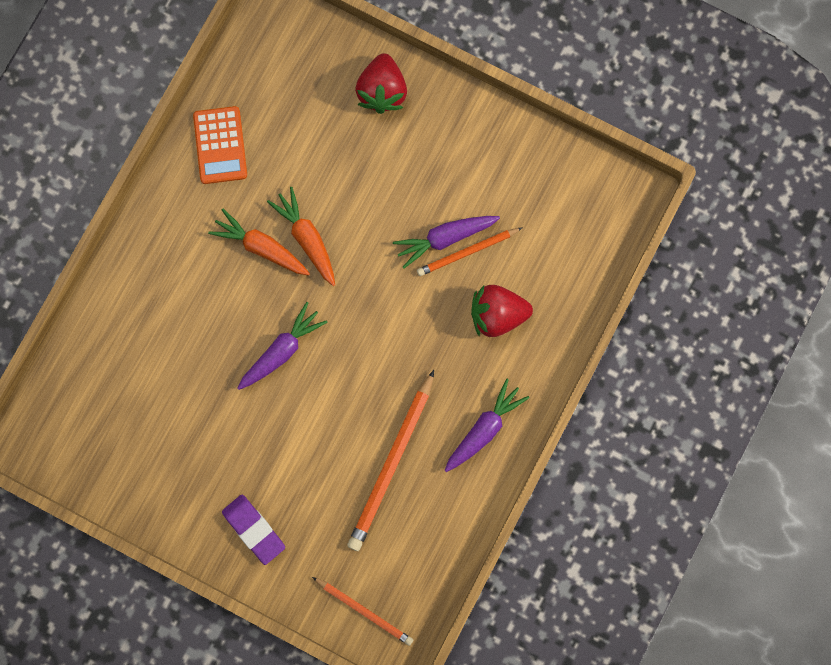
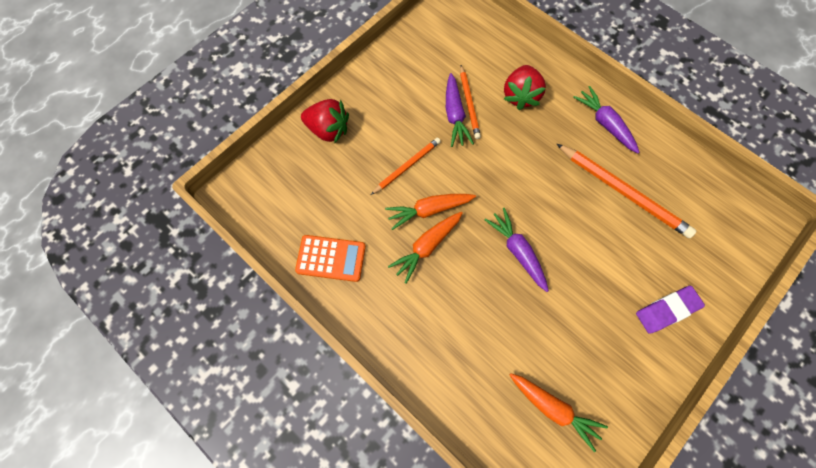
camera: 75 degrees left, 10 degrees down
orange pencil [312,577,413,646] -> orange pencil moved to [371,138,441,195]
none -> orange carrot [510,373,608,452]

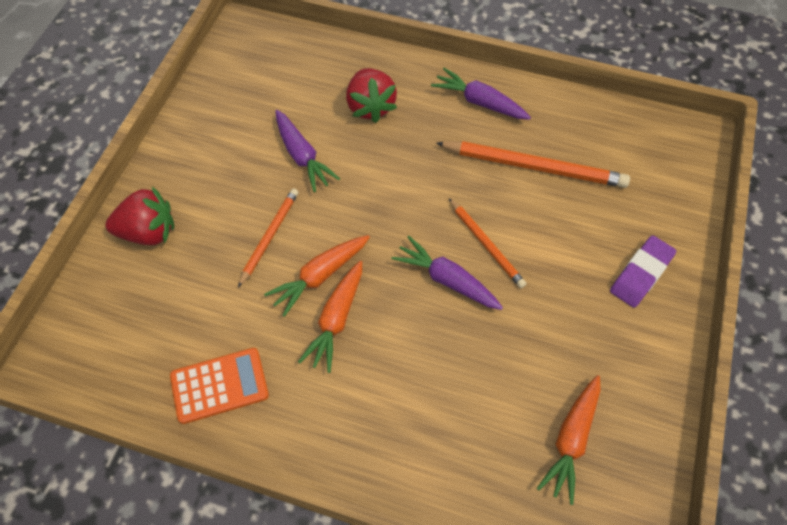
camera: 25 degrees left, 10 degrees down
orange pencil [460,65,481,139] -> orange pencil moved to [449,198,526,288]
orange carrot [510,373,608,452] -> orange carrot turned 105 degrees clockwise [537,375,601,505]

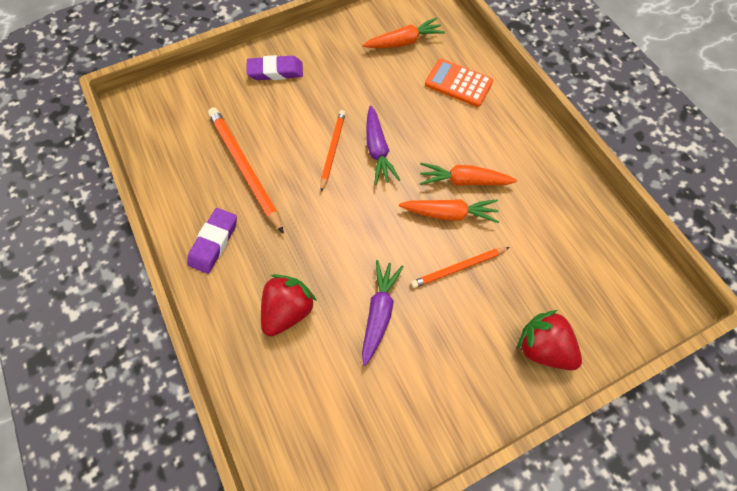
camera: 135 degrees left, 5 degrees up
orange calculator [170,348,269,424] -> orange calculator moved to [425,59,493,107]
orange carrot [298,261,362,373] -> orange carrot turned 150 degrees counterclockwise [420,163,517,186]
purple carrot [431,68,531,120] -> purple eraser [187,208,237,274]

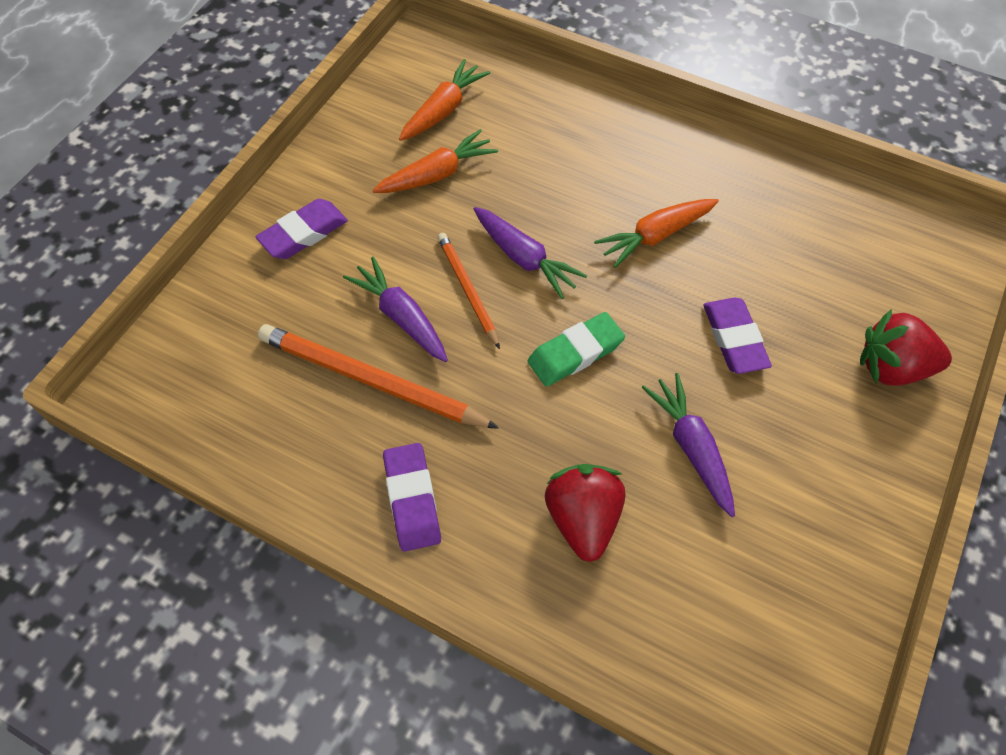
camera: 35 degrees left, 5 degrees down
orange carrot [399,199,499,223] -> orange carrot moved to [373,129,498,193]
orange pencil [411,247,510,288] -> purple eraser [703,298,772,374]
orange calculator [425,59,493,107] -> none
none -> purple carrot [343,257,448,362]
none -> green eraser [528,312,625,387]

